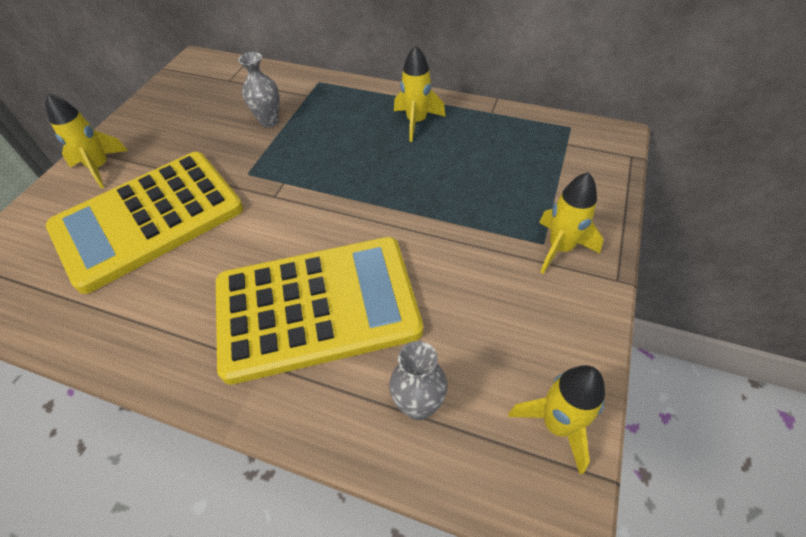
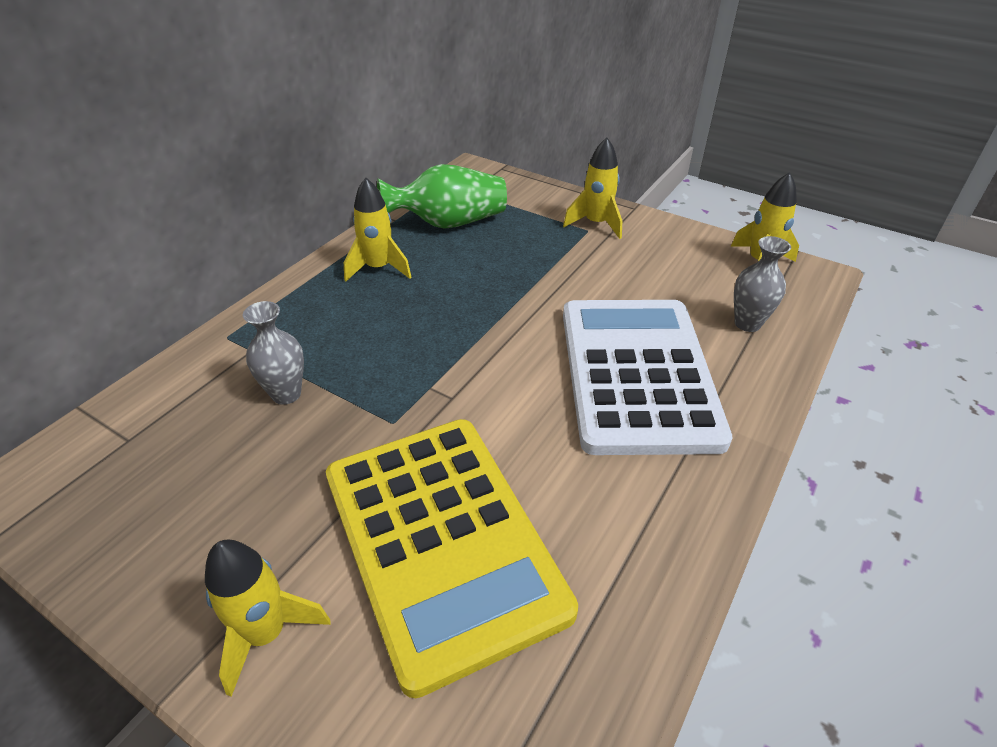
camera: 80 degrees left, 10 degrees down
yellow calculator [216,237,423,385] -> white calculator [563,300,733,455]
none -> green vase [377,164,507,229]

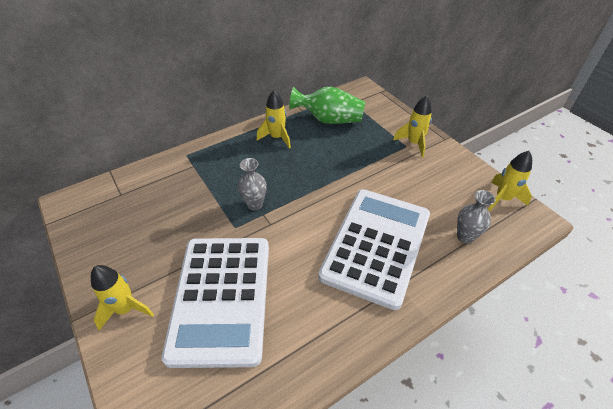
camera: 25 degrees right, 5 degrees up
grey vase [243,301,304,405] -> grey vase moved to [238,158,267,210]
yellow calculator [326,419,578,698] -> white calculator [162,238,269,368]

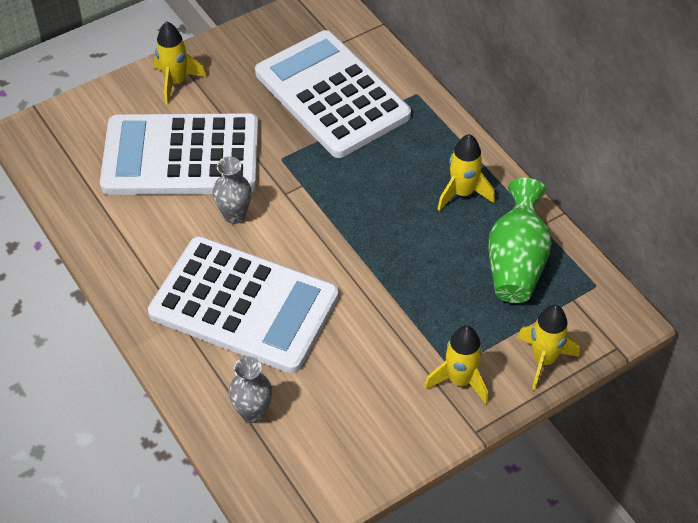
camera: 90 degrees right, 5 degrees up
grey vase [238,158,267,210] -> grey vase moved to [212,157,252,224]
yellow rocket [488,151,532,211] -> yellow rocket moved to [517,305,580,390]
none -> white calculator [255,30,411,158]

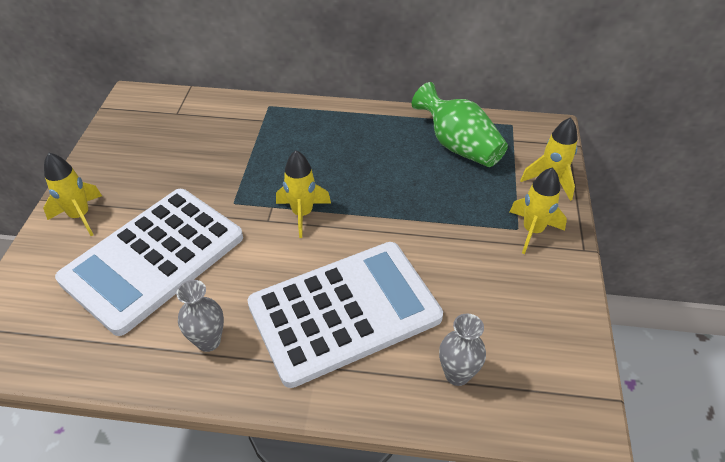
camera: 50 degrees left, 5 degrees down
grey vase [212,157,252,224] -> grey vase moved to [176,280,224,352]
white calculator [255,30,411,158] -> none
yellow rocket [437,134,495,211] -> yellow rocket moved to [276,150,331,238]

